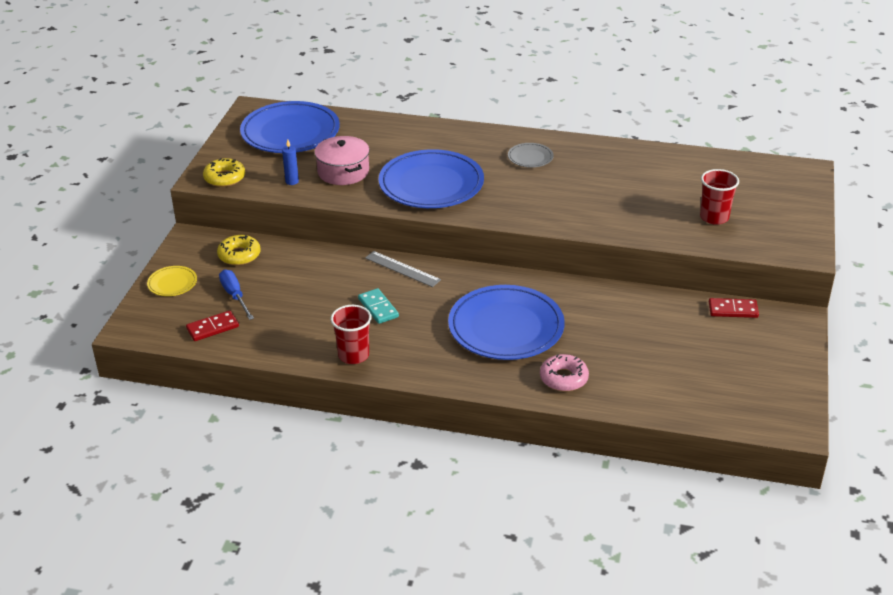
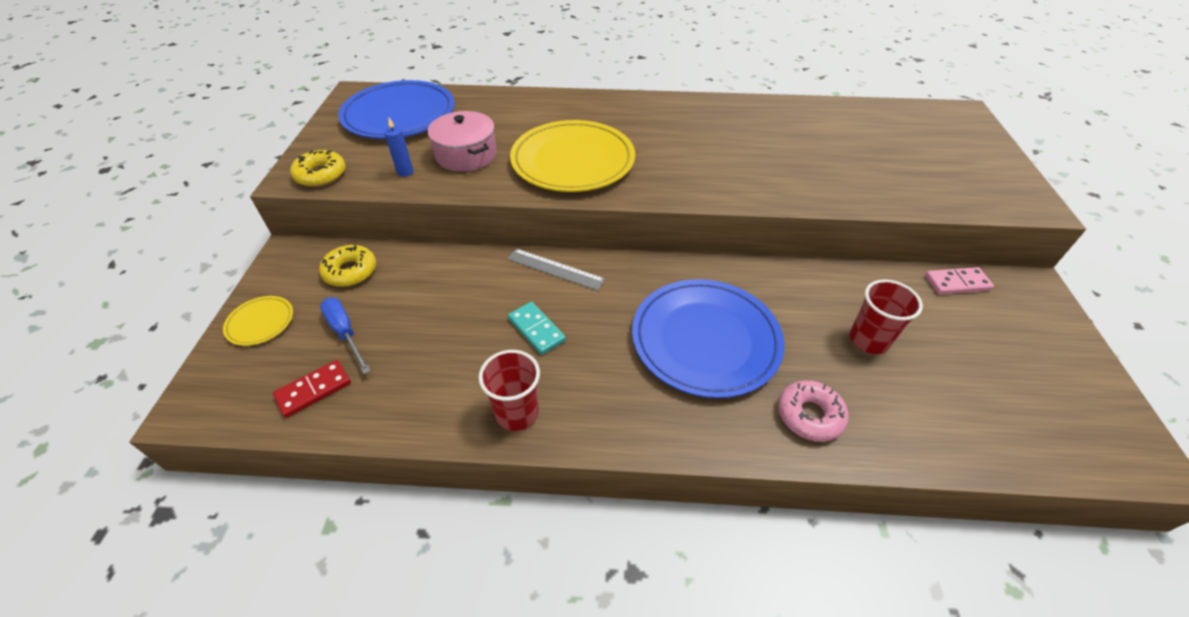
camera: 10 degrees left, 10 degrees up
blue plate [379,149,484,208] -> yellow plate [510,120,635,192]
grey plate [508,143,554,168] -> none
red cup [700,169,739,225] -> red cup moved to [849,279,923,354]
red domino [709,298,759,318] -> pink domino [925,267,994,294]

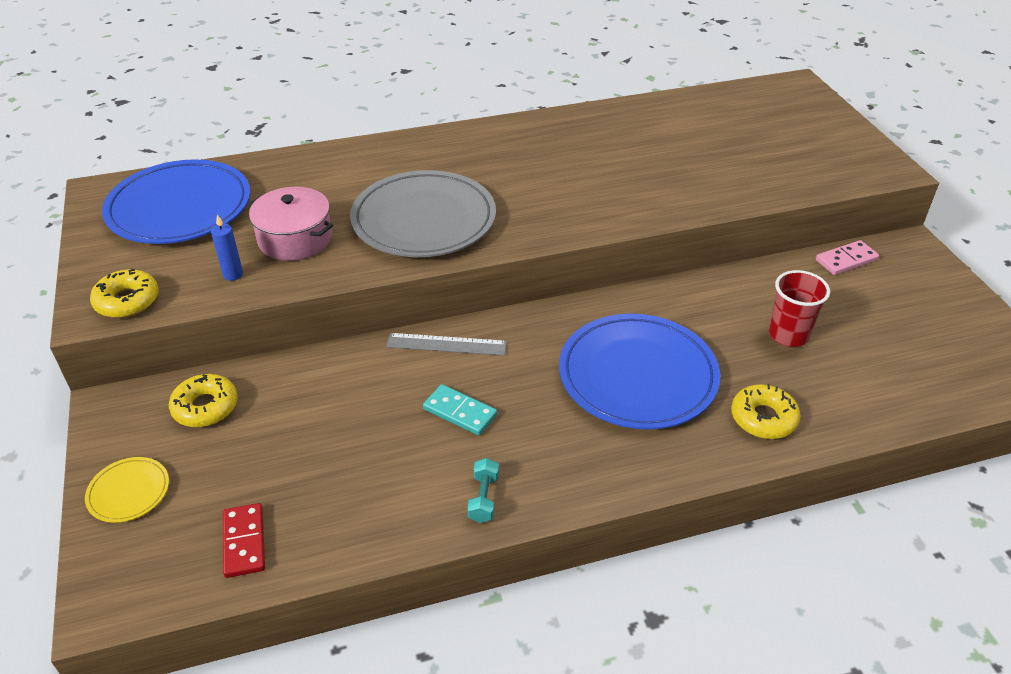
camera: 20 degrees left, 5 degrees down
red domino [273,360,351,418] -> red domino turned 45 degrees counterclockwise [223,503,265,578]
blue screwdriver [320,298,370,374] -> none
red cup [479,350,540,431] -> turquoise dumbbell [467,458,499,523]
yellow plate [510,120,635,192] -> grey plate [350,170,496,257]
pink donut [778,380,849,442] -> yellow donut [731,384,801,439]

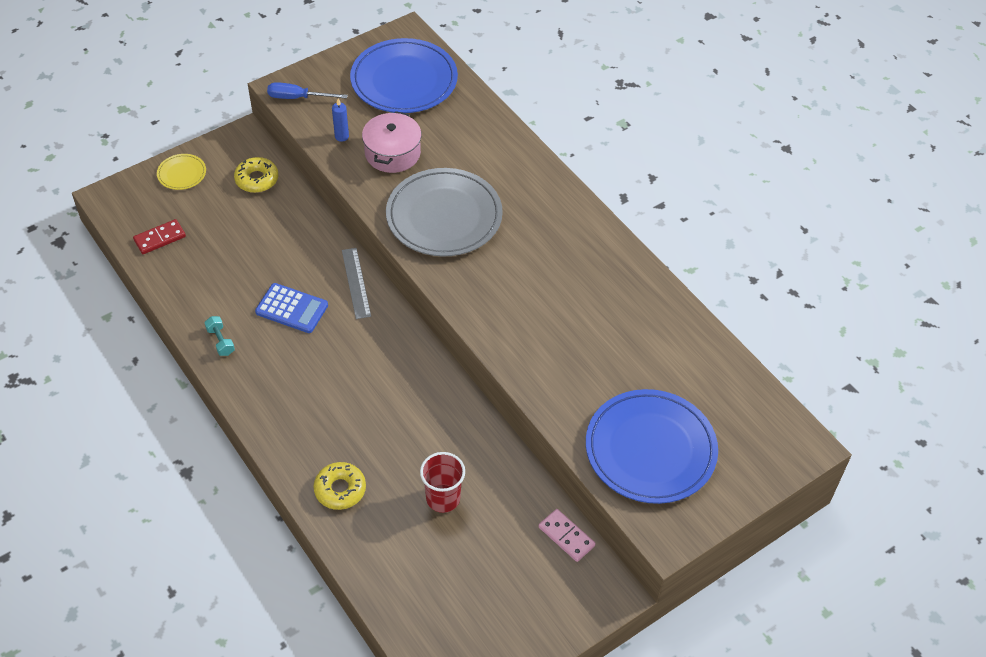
camera: 70 degrees right, 10 degrees up
yellow donut [90,269,159,318] -> blue screwdriver [267,82,348,99]
turquoise domino [423,384,497,435] -> blue calculator [255,283,328,333]
turquoise dumbbell [467,458,499,523] -> turquoise dumbbell turned 75 degrees clockwise [204,316,235,356]
blue plate [559,314,720,430] -> blue plate moved to [586,389,718,504]

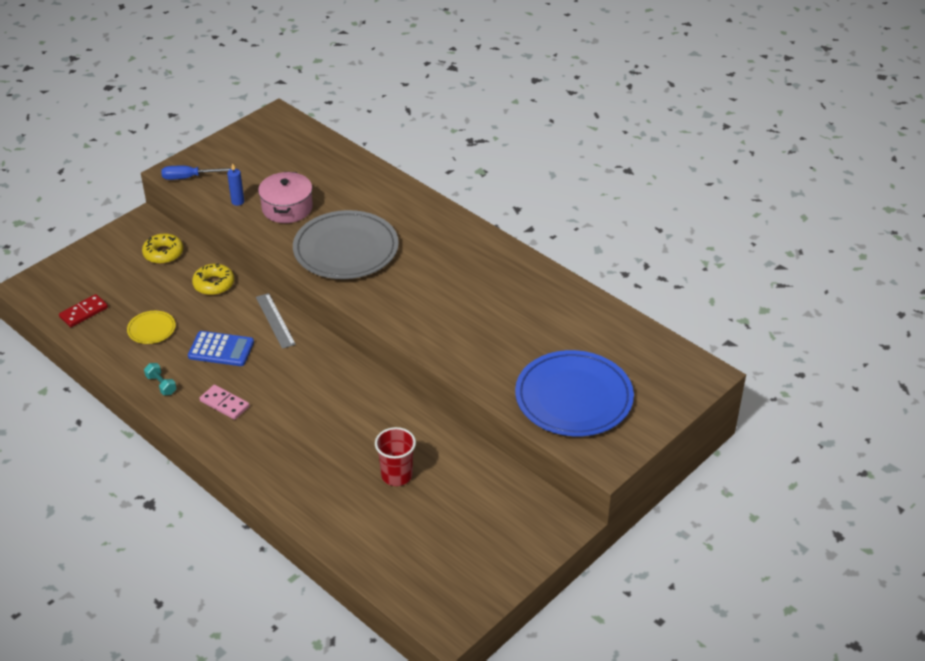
camera: 10 degrees left, 10 degrees down
yellow plate [157,154,206,190] -> yellow plate moved to [127,311,176,344]
yellow donut [313,462,366,510] -> yellow donut moved to [192,263,234,295]
blue plate [350,38,458,113] -> none
pink domino [538,509,596,562] -> pink domino moved to [199,385,250,420]

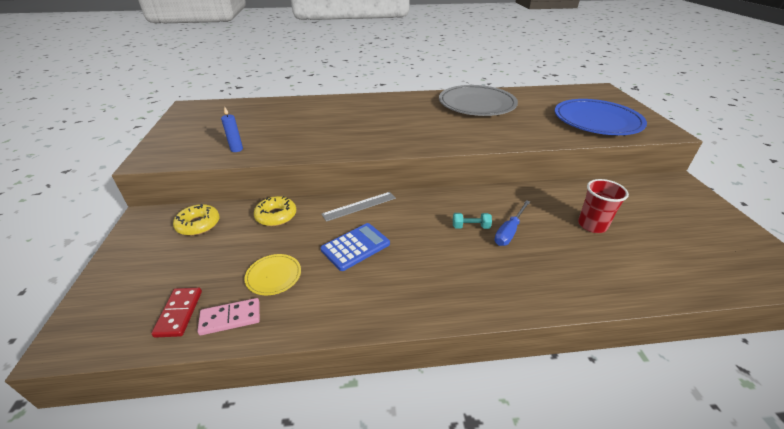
camera: 50 degrees left, 5 degrees down
turquoise dumbbell [144,363,177,395] -> turquoise dumbbell moved to [453,213,492,229]
blue screwdriver [161,166,236,180] -> blue screwdriver moved to [494,200,530,246]
pink domino [199,385,250,420] -> pink domino moved to [197,298,260,335]
grey ruler [256,293,296,349] -> grey ruler turned 45 degrees counterclockwise [321,192,396,222]
pink pot [258,172,313,223] -> none
grey plate [293,210,399,279] -> grey plate moved to [439,85,518,116]

